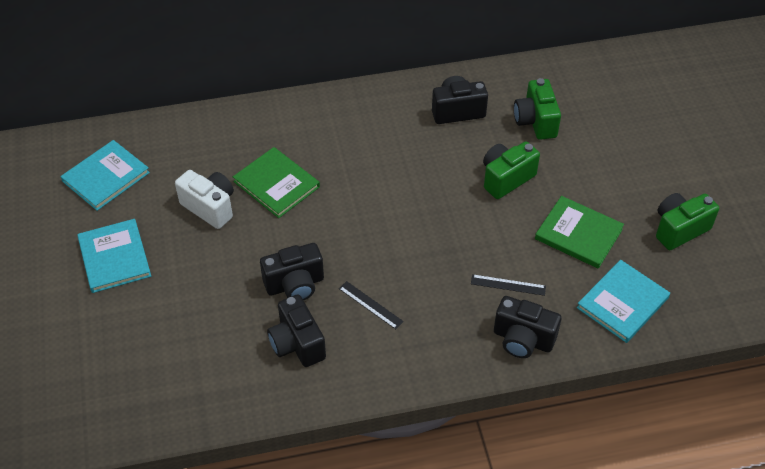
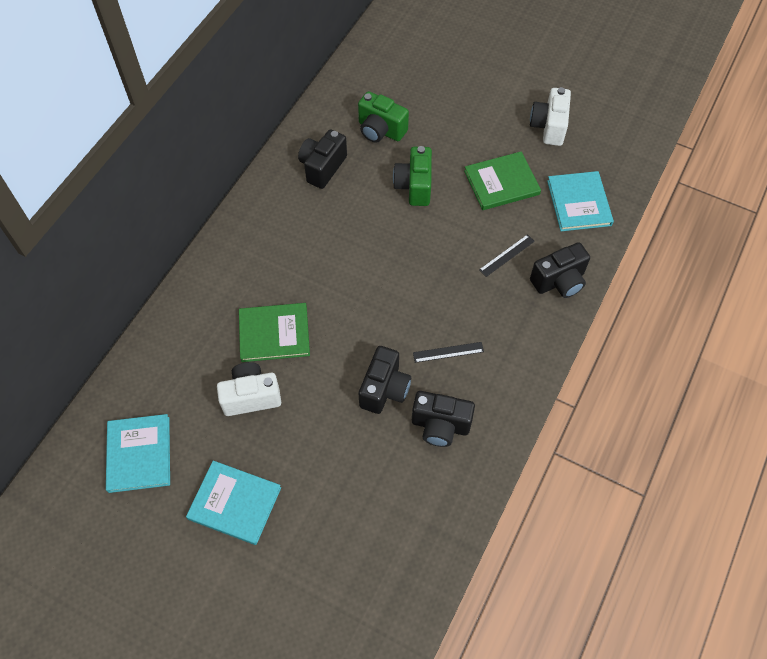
camera: 50 degrees left, 10 degrees up
green camera [656,193,719,250] -> white camera [530,87,571,146]

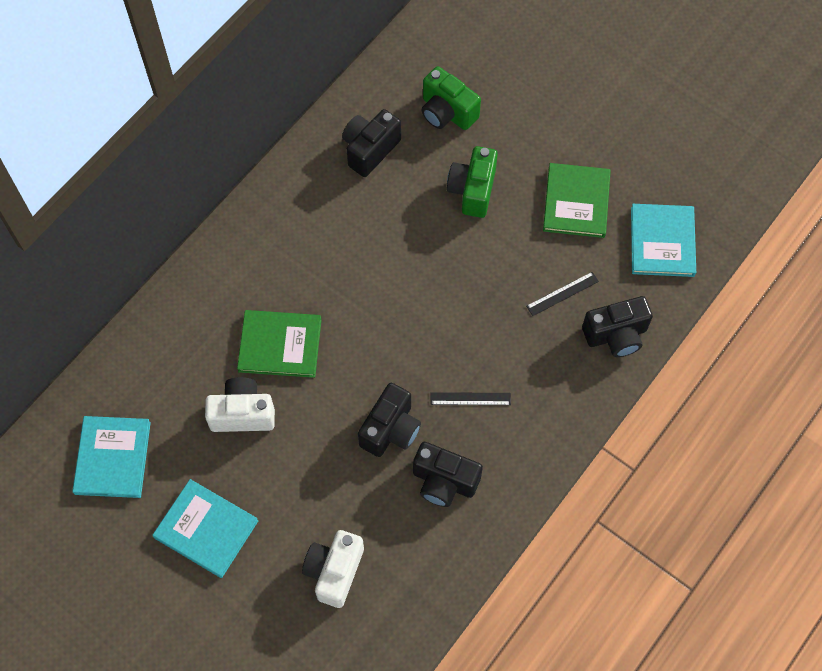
camera: 10 degrees right, 5 degrees up
green book [464,151,541,210] -> green book turned 75 degrees counterclockwise [543,163,611,238]
white camera [530,87,571,146] -> white camera moved to [302,530,364,608]

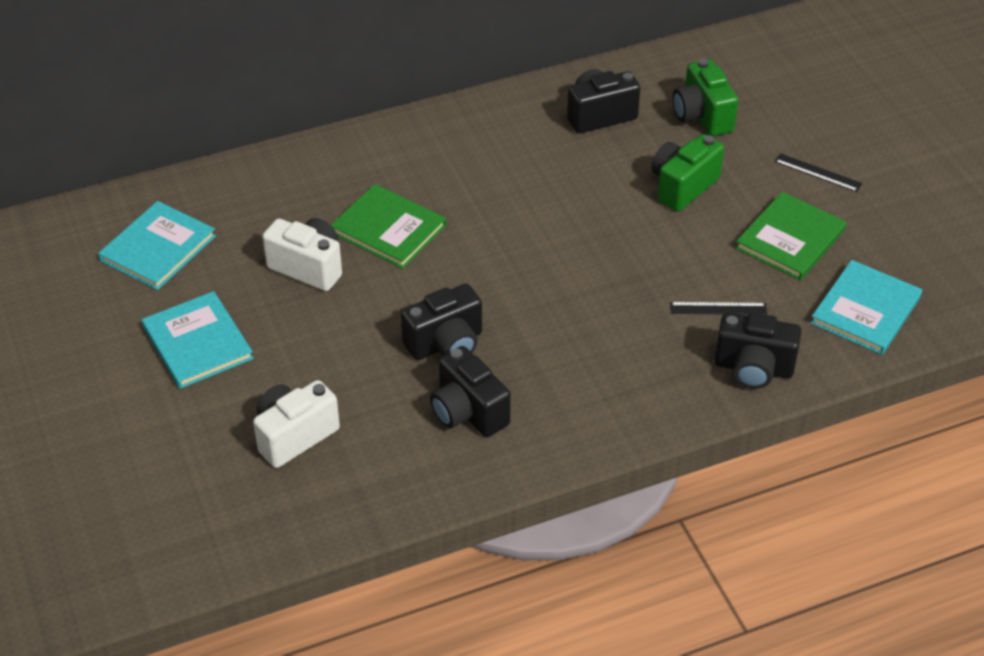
camera: 30 degrees right, 20 degrees down
black ruler [430,392,511,405] -> black ruler moved to [774,153,862,192]

